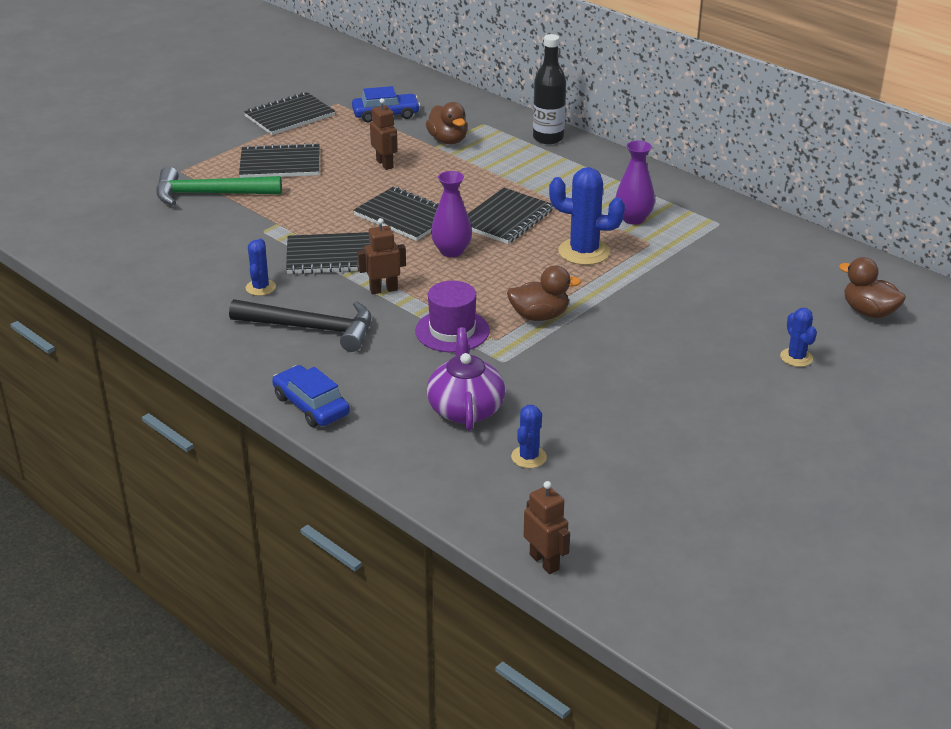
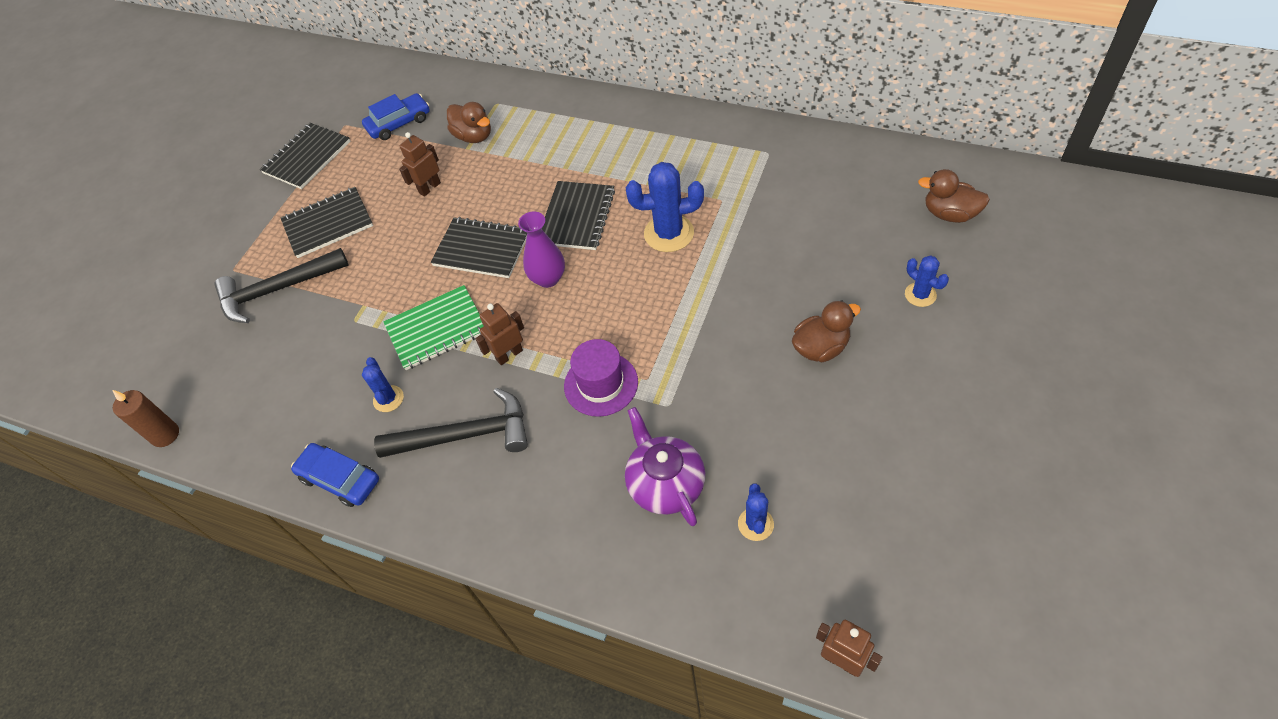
camera: 15 degrees left, 20 degrees up
green hammer [156,167,282,205] -> black hammer [214,248,349,323]
blue car [272,365,350,427] -> blue car moved to [291,443,379,507]
black notebook [286,232,370,274] -> green notebook [383,285,483,370]
brown robot [370,98,398,170] -> brown robot turned 90 degrees counterclockwise [399,132,441,197]
brown duck [507,265,581,321] -> brown duck moved to [792,300,861,362]
black bottle [533,34,566,144] -> none
purple vase [615,141,655,225] -> none
none -> brown candle [112,390,179,447]

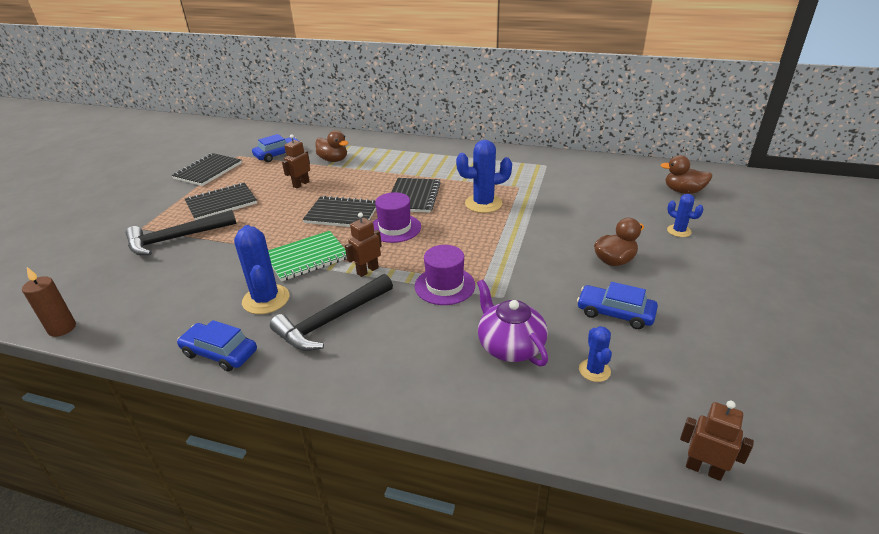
camera: 10 degrees left, 20 degrees down
blue cactus [362,357,404,412] -> blue cactus [234,225,289,314], size x1.78
black hammer [374,388,528,458] -> black hammer turned 150 degrees clockwise [270,274,393,351]
purple vase [518,212,565,288] -> purple hat [373,192,421,243]
none -> blue car [577,282,658,329]

